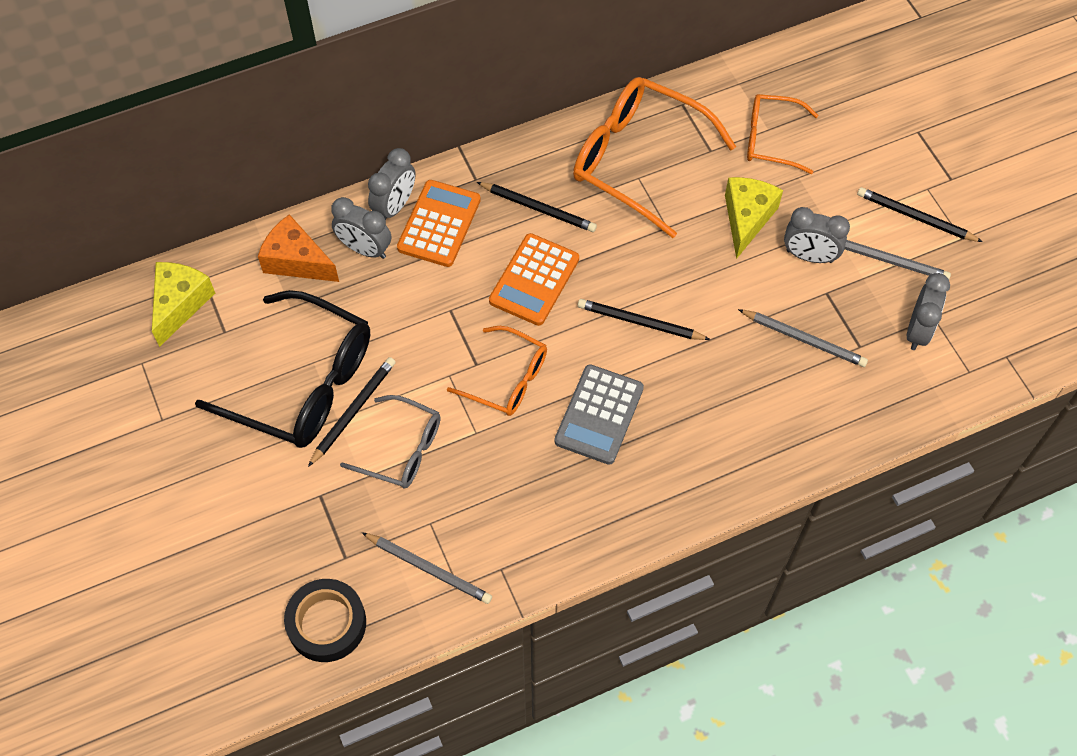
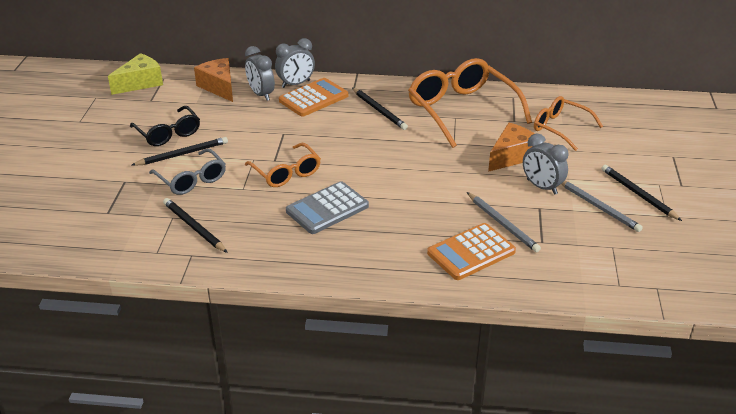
camera: 30 degrees right, 25 degrees down
black glasses [195,290,370,448] -> black glasses [130,106,200,146], size x0.58
black tape [284,579,366,662] -> none
grey pencil [362,532,492,604] -> none
orange calculator [489,233,579,326] -> orange calculator moved to [427,223,516,280]
black pencil [578,299,711,340] -> black pencil moved to [163,198,228,253]
yellow cheese [725,177,783,259] -> orange cheese [488,123,535,172]
grey clock [907,273,950,350] -> none

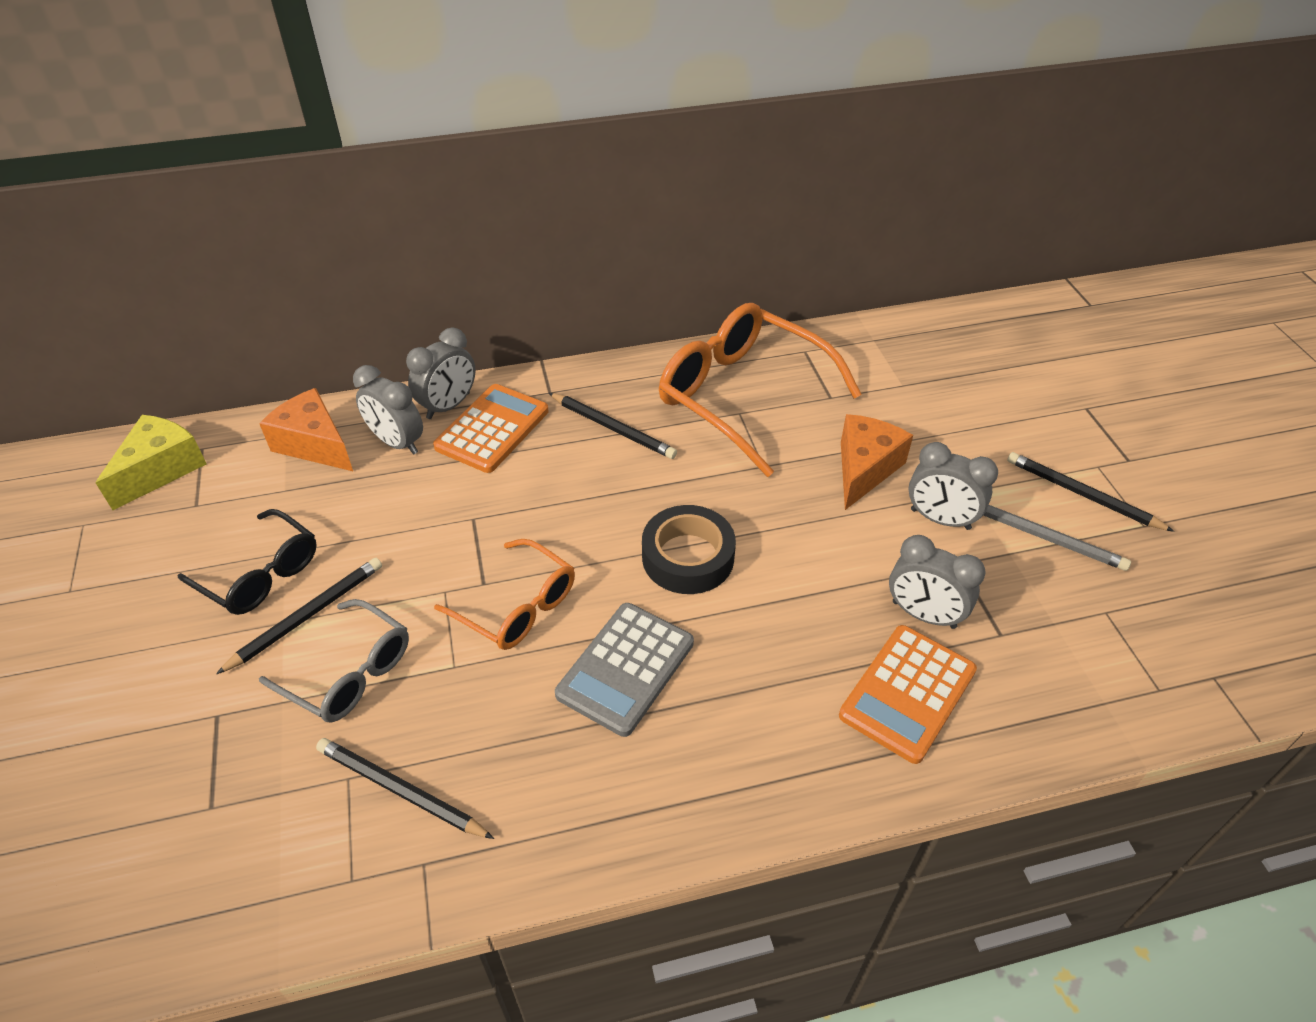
camera: 20 degrees left, 10 degrees up
grey pencil [467,192,541,252] -> grey clock [889,535,986,629]
orange glasses [534,96,603,151] -> none
none -> black tape [642,505,736,594]

